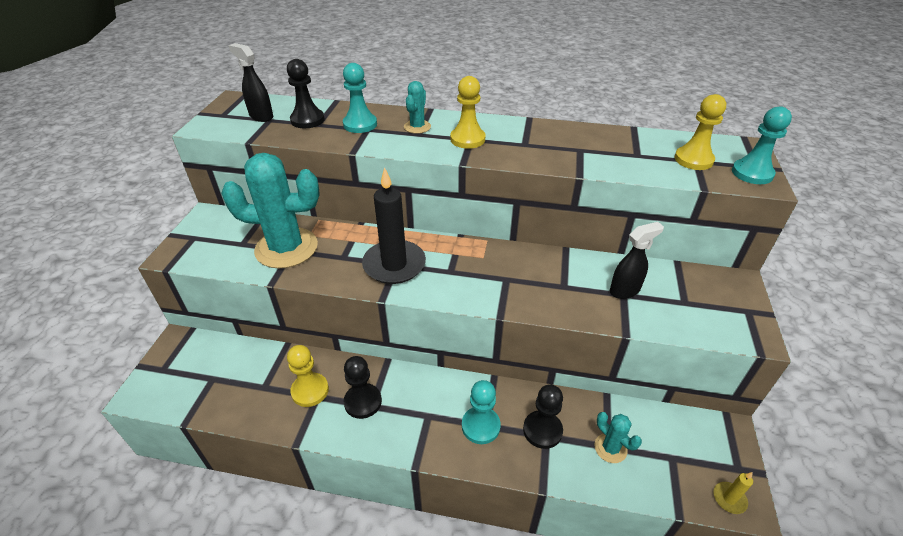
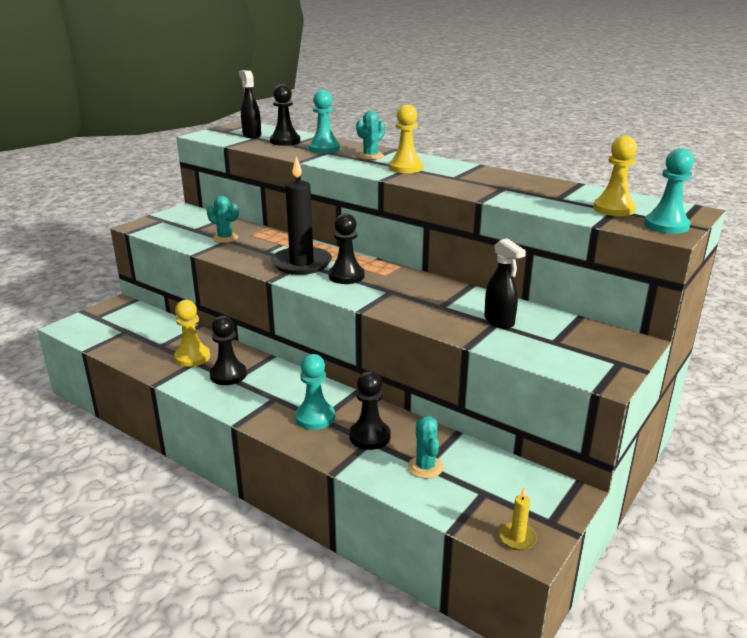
camera: 25 degrees right, 15 degrees down
turquoise cactus [221,153,320,268] -> turquoise cactus [207,196,239,243], size x0.45
black spray bottle [610,222,664,299] -> black spray bottle turned 60 degrees clockwise [484,238,526,329]
none -> black pawn [329,213,364,284]

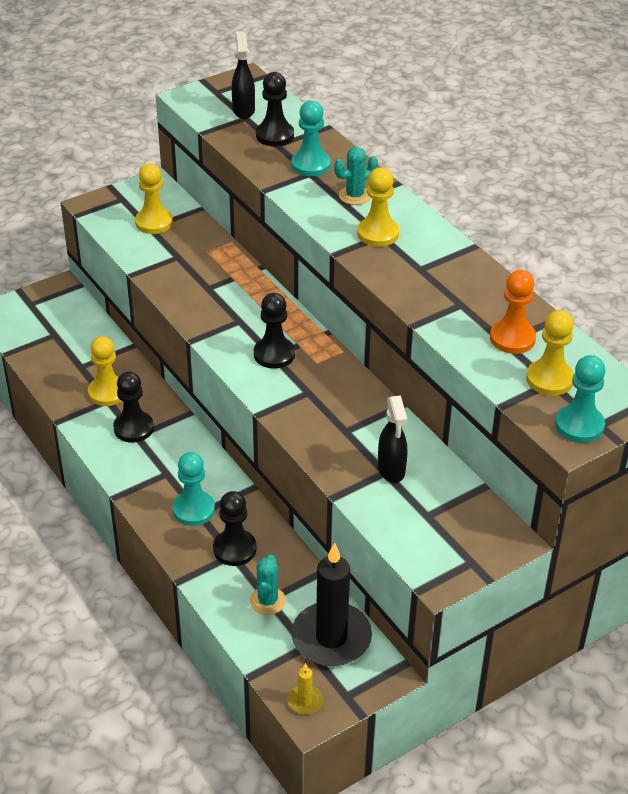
camera: 20 degrees right, 15 degrees up
turquoise cactus [207,196,239,243] -> none
black candle [271,156,332,275] -> black candle moved to [291,542,372,666]
none -> yellow pawn [135,164,173,234]
none -> orange pawn [490,270,536,354]

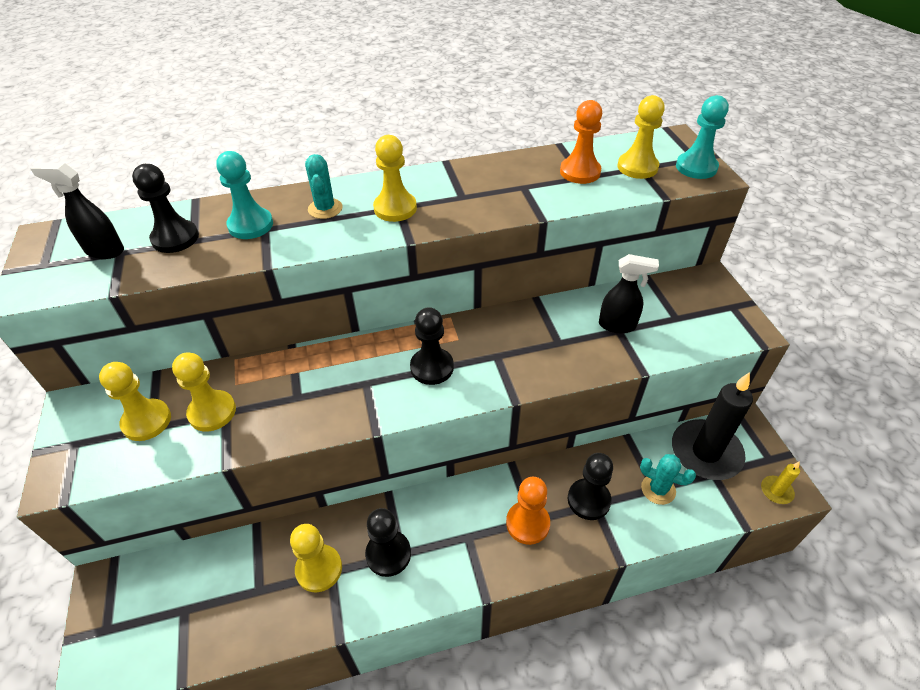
camera: 70 degrees left, 5 degrees up
turquoise pawn [173,452,215,526] -> orange pawn [506,477,550,545]
none -> yellow pawn [172,352,236,432]

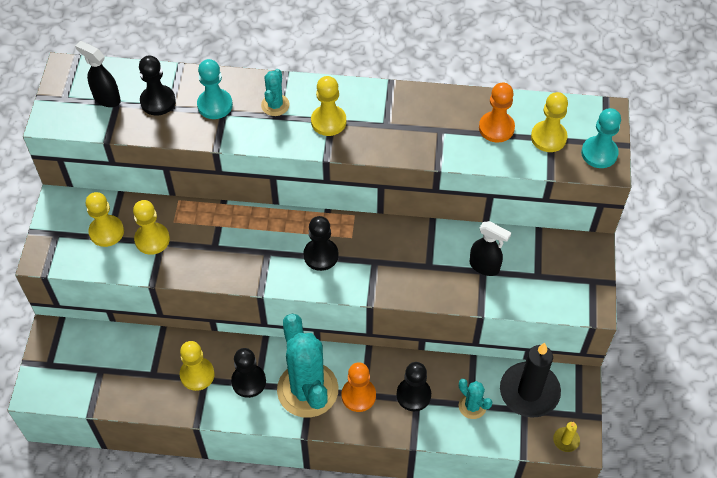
camera: 20 degrees right, 10 degrees up
none -> turquoise cactus [277,314,339,418]

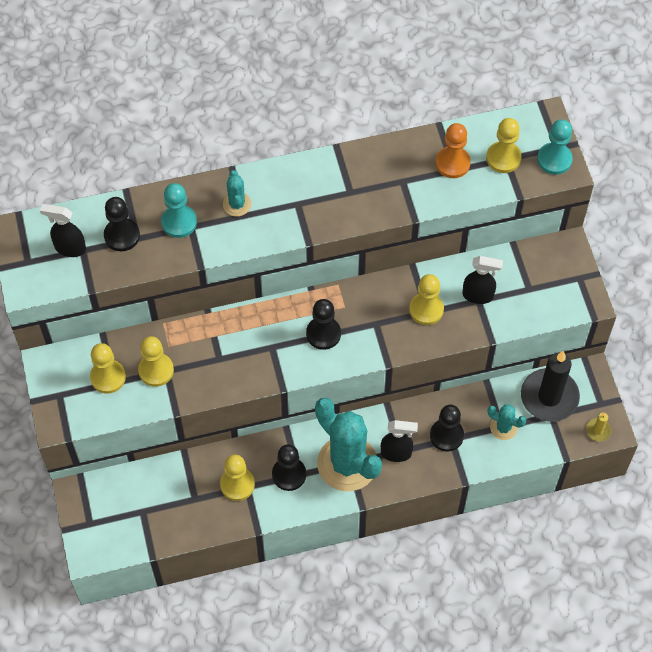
camera: 20 degrees left, 5 degrees up
yellow pawn [311,76,346,136] -> yellow pawn moved to [409,274,444,325]
orange pawn [341,362,376,412] -> black spray bottle [381,420,418,462]

